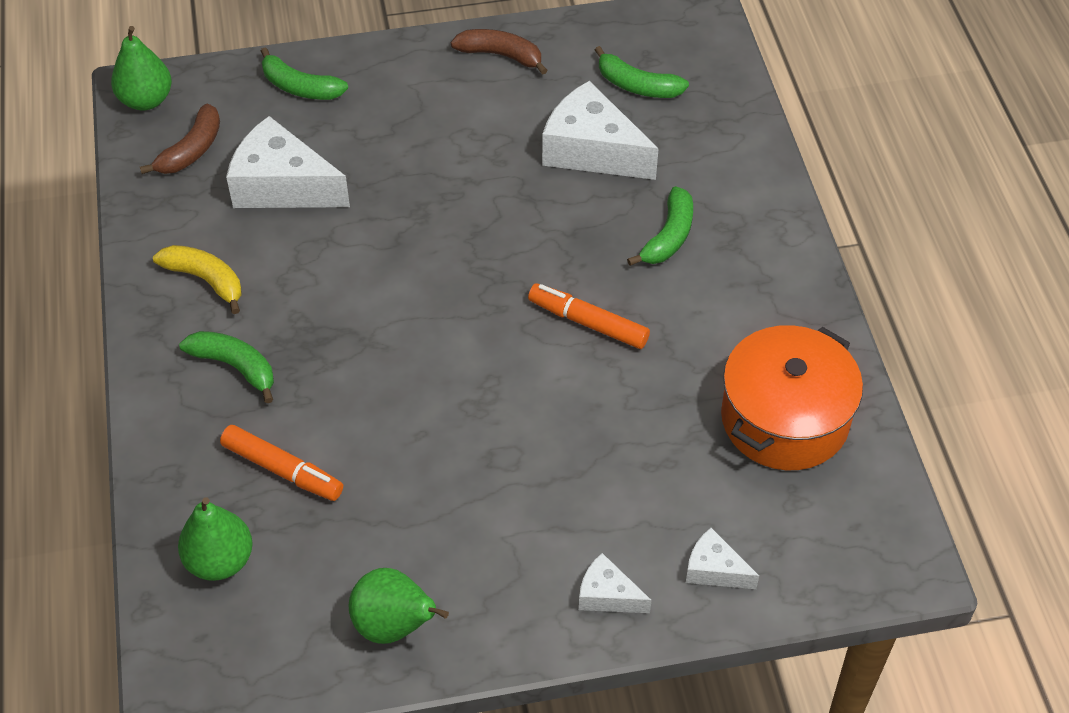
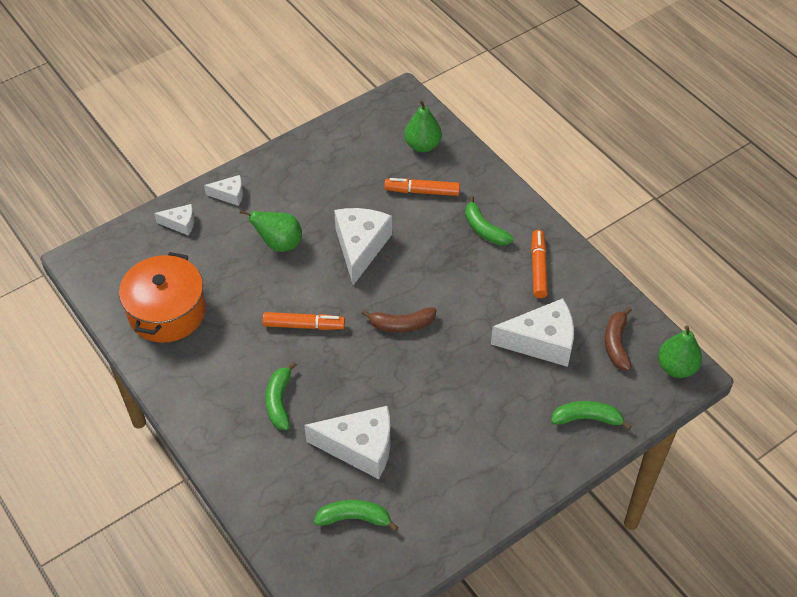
camera: 155 degrees right, 0 degrees up
yellow banana [153,245,242,314] -> orange marker [531,230,548,298]
green banana [179,331,274,403] -> green banana turned 45 degrees clockwise [465,196,514,245]
green pear [349,568,449,644] -> green pear moved to [240,210,302,252]
brown banana [451,29,548,75] -> brown banana moved to [361,307,437,333]
none -> white cheese [334,208,392,285]

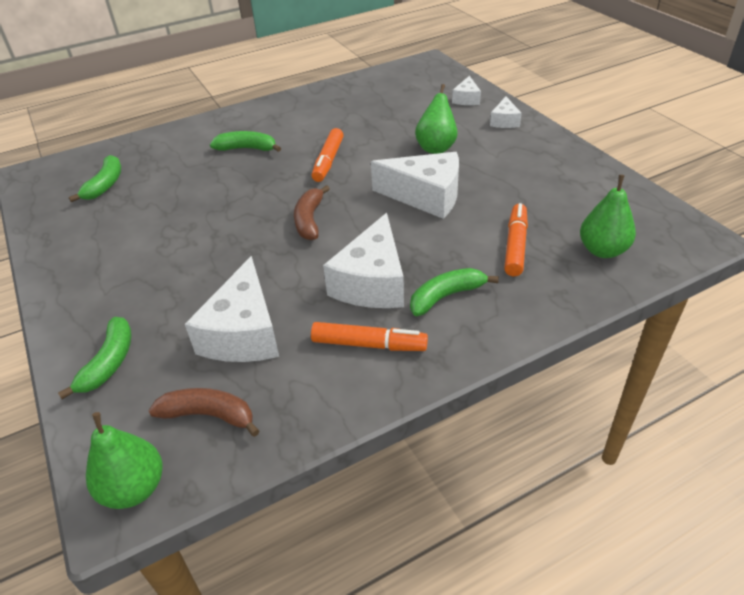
camera: 100 degrees right, 10 degrees down
orange pot [119,252,206,343] -> none
white cheese [304,406,390,479] -> white cheese moved to [323,213,404,308]

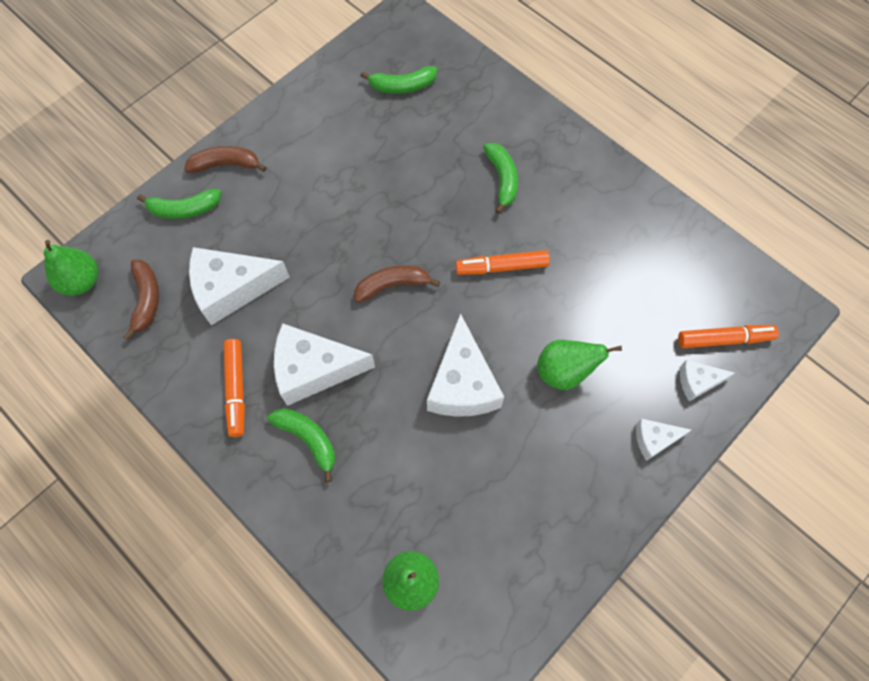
camera: 70 degrees right, 25 degrees up
orange marker [504,203,528,276] -> orange marker moved to [678,325,779,348]
none -> brown banana [184,146,267,173]

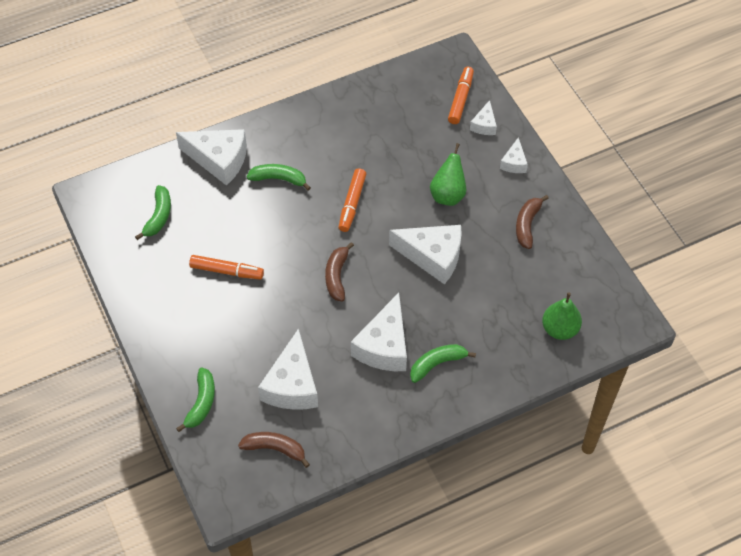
camera: 70 degrees left, 10 degrees down
green pear [44,240,98,296] -> none
brown banana [184,146,267,173] -> brown banana moved to [516,195,549,249]
orange marker [223,339,245,437] -> orange marker moved to [189,255,264,279]
none -> white cheese [176,129,247,186]

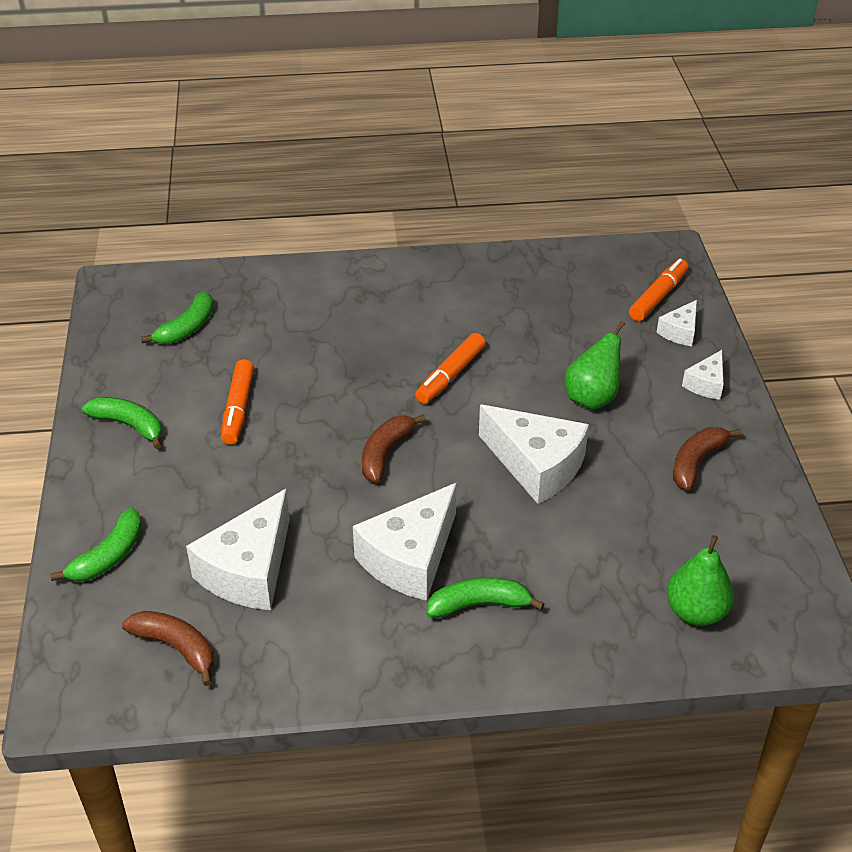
camera: 20 degrees right, 15 degrees down
white cheese [176,129,247,186] -> none
orange marker [189,255,264,279] -> orange marker turned 60 degrees clockwise [221,359,254,445]
green banana [246,164,311,191] -> green banana moved to [82,397,162,449]

